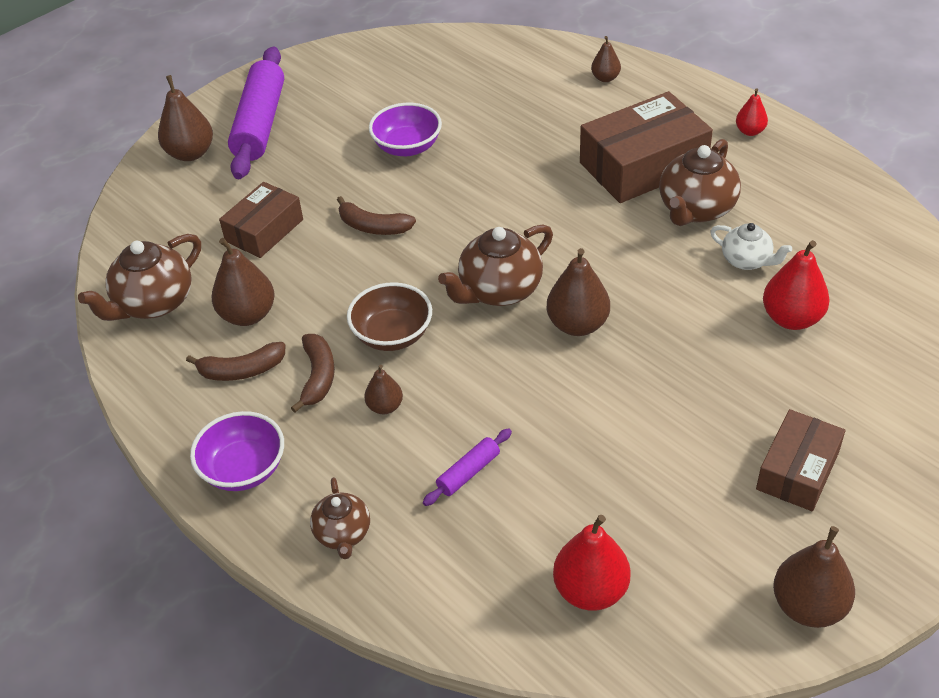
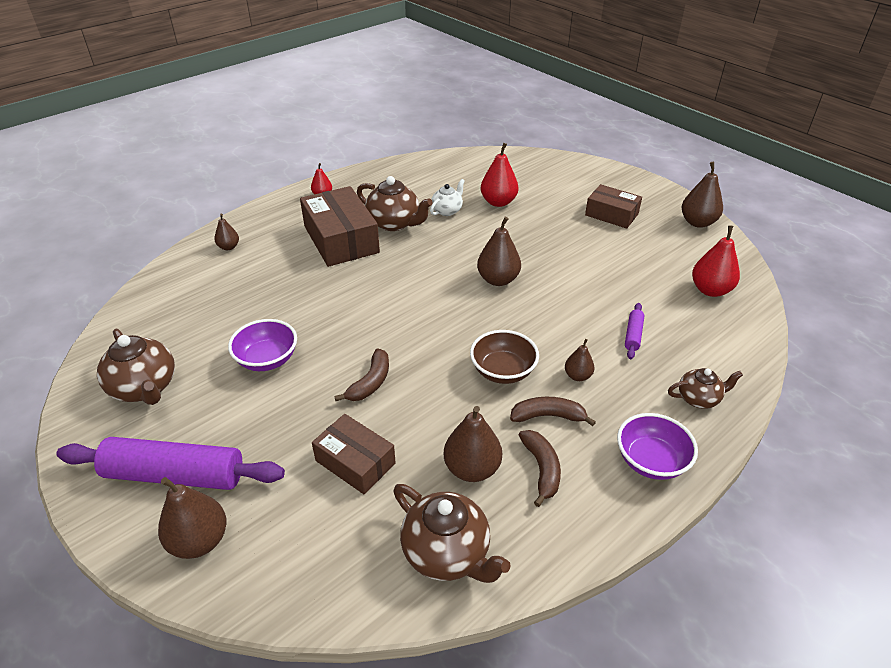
camera: 90 degrees left, 5 degrees down
purple rolling pin [423,428,512,506] -> purple rolling pin turned 60 degrees clockwise [625,303,645,359]
brown teapot [438,225,553,306] -> brown teapot moved to [97,329,175,405]

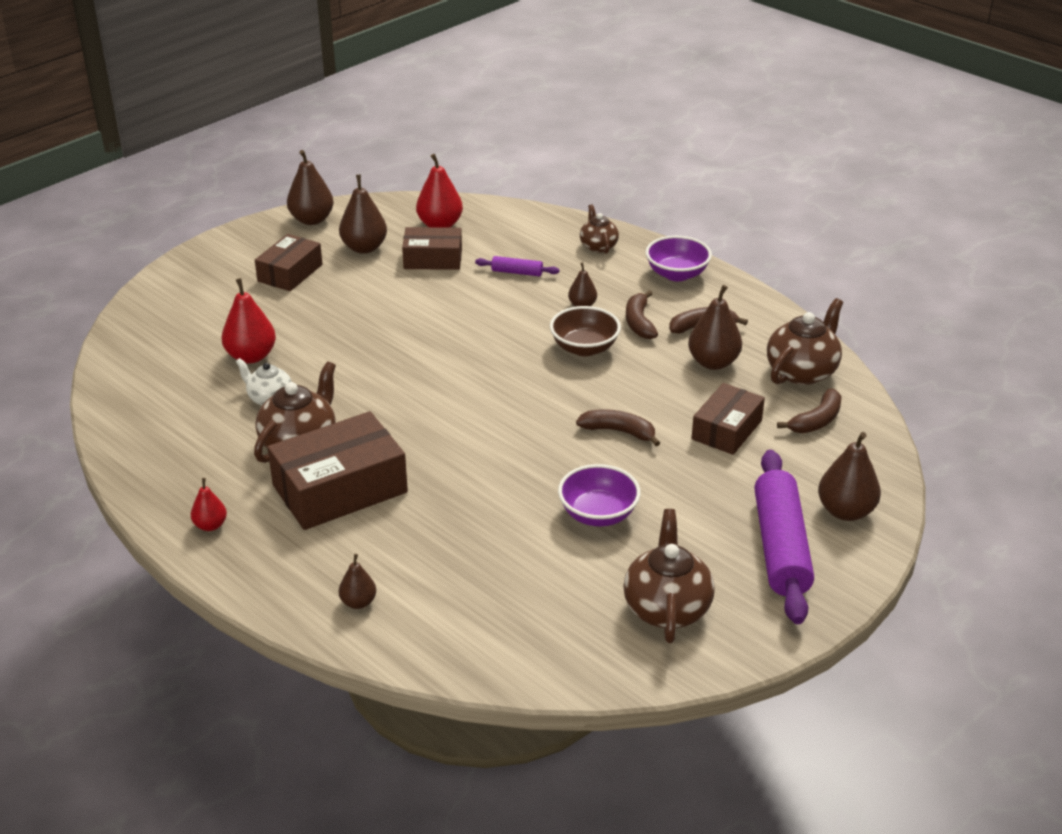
camera: 95 degrees left, 5 degrees down
brown teapot [97,329,175,405] -> brown teapot turned 45 degrees counterclockwise [623,509,715,643]
brown pear [477,217,521,286] -> brown pear moved to [339,175,387,254]
none -> brown box [402,227,462,270]
none -> brown banana [777,388,842,433]

